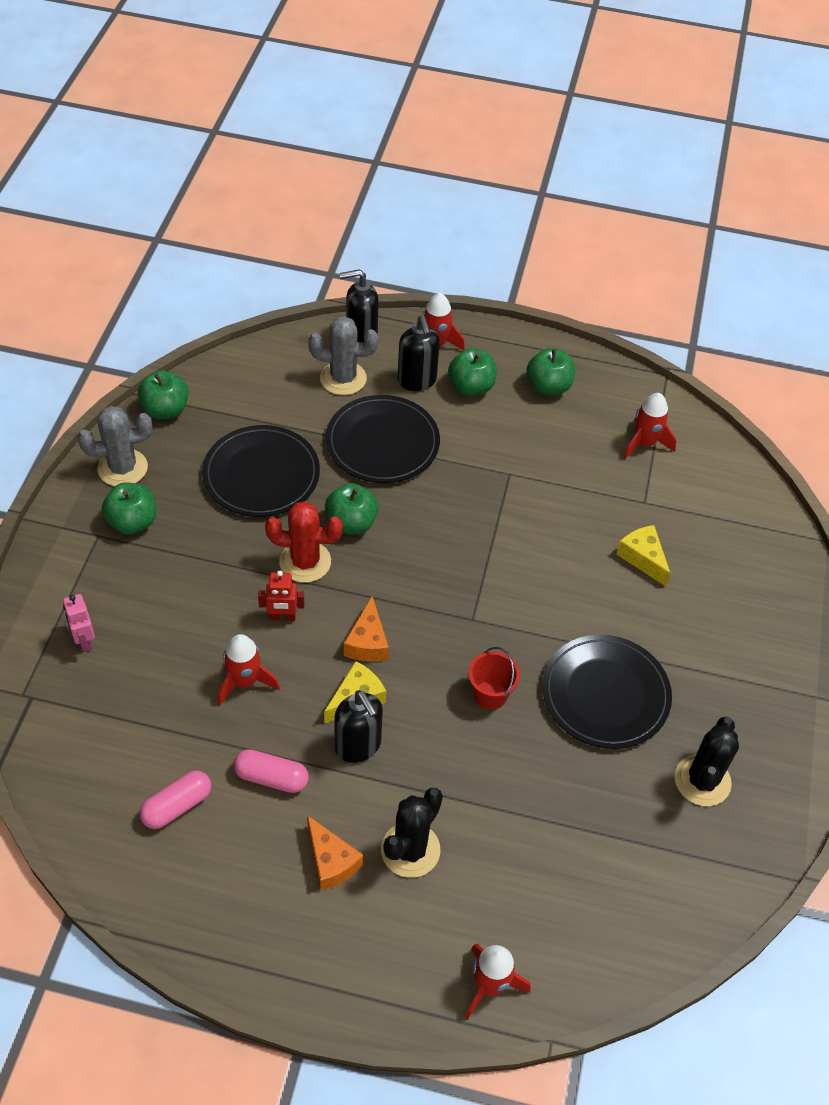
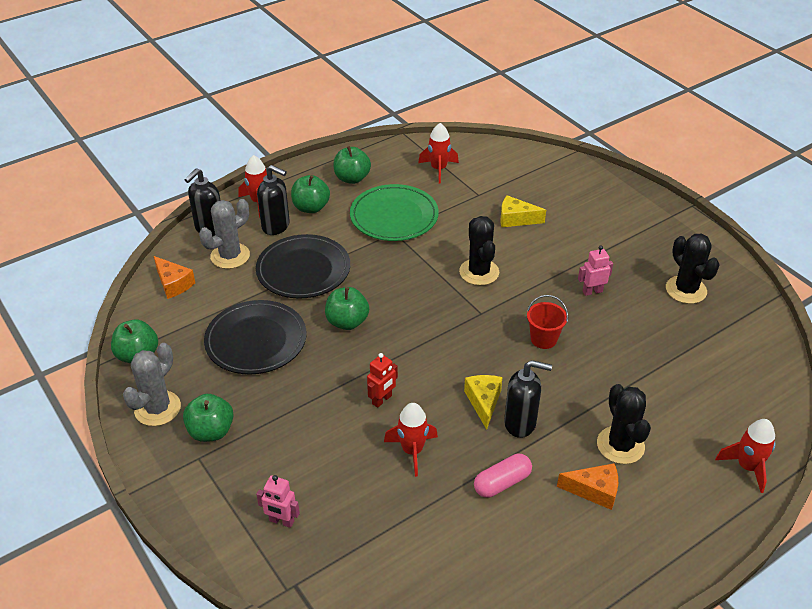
camera: 45 degrees left, 10 degrees down
pink capsule [139,771,211,829] -> none
red cactus [265,501,343,583] -> none
orange cheese [344,596,389,662] -> orange cheese moved to [154,256,195,299]
black plate [542,635,672,749] -> pink robot [578,245,613,296]
none -> green plate [350,184,439,241]
none -> black cactus [459,216,499,286]

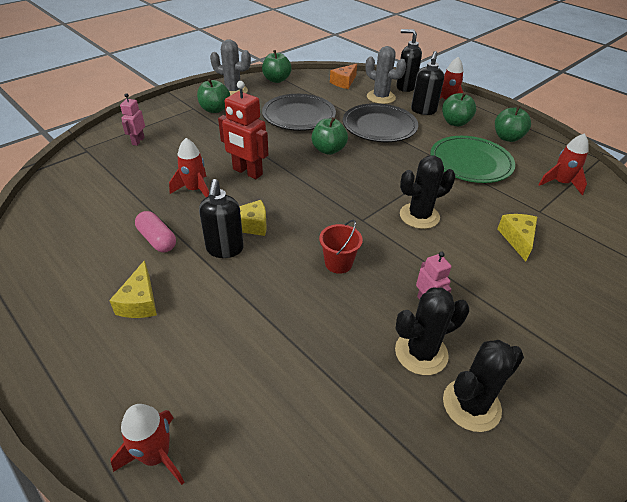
camera: 80 degrees right, 0 degrees up
red robot [367,353,398,408] -> red robot [218,81,268,179], size x1.74
orange cheese [557,463,618,510] -> yellow cheese [109,260,157,318]
black cactus [597,384,651,464] -> black cactus moved to [395,287,469,375]

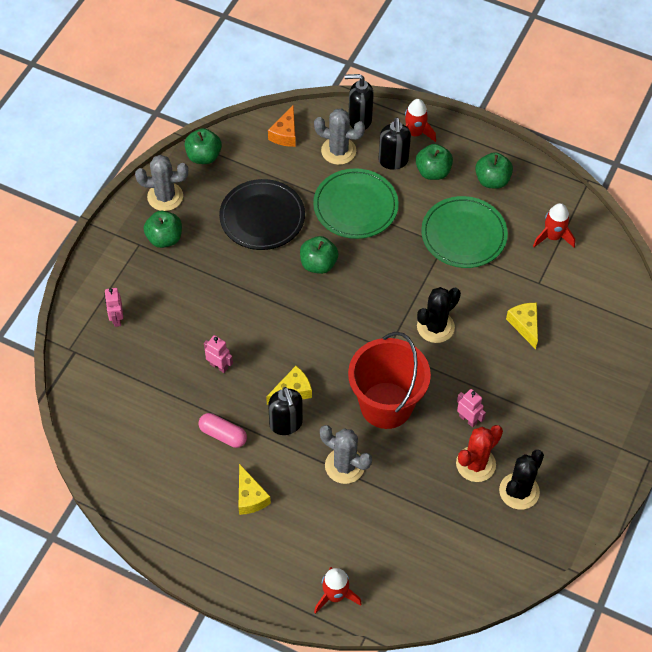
camera: 20 degrees left, 15 degrees up
red rocket [169,138,209,197] -> pink robot [204,335,233,373]
red robot [218,81,268,179] -> none
red bucket [319,220,363,274] -> red bucket [348,332,431,429], size x2.20
black plate [343,103,418,142] -> green plate [313,168,399,239]
black cactus [395,287,469,375] -> red cactus [456,425,503,482]
none -> grey cactus [320,425,372,484]

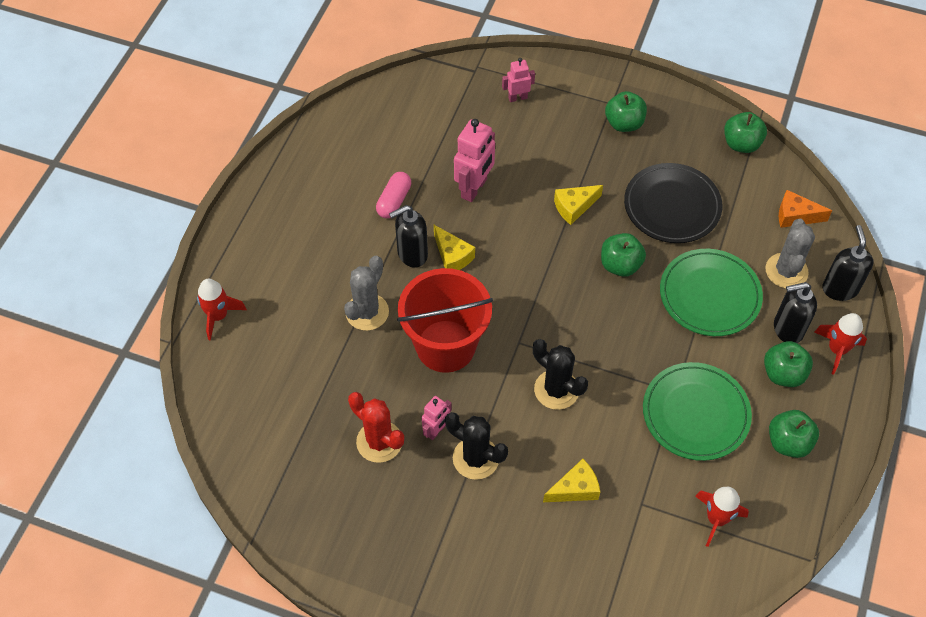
camera: 85 degrees right, 0 degrees up
grey cactus [135,155,188,211] -> none
pink robot [204,335,233,373] -> pink robot [454,119,495,202], size x1.74
yellow cheese [238,464,271,515] -> yellow cheese moved to [554,185,603,225]
black cactus [499,450,544,510] -> black cactus moved to [445,412,508,480]

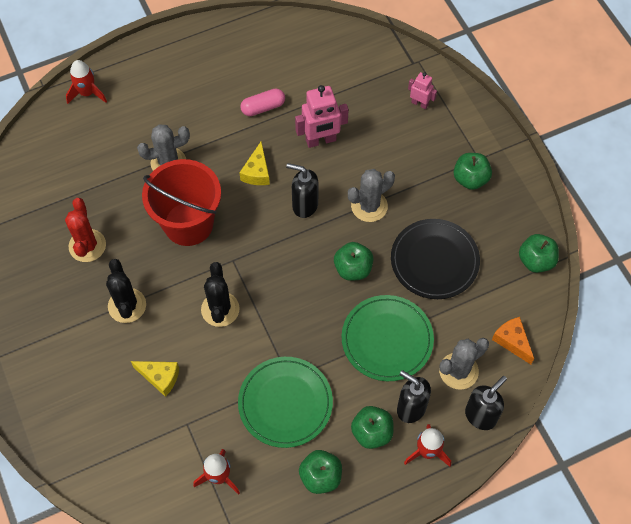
camera: 45 degrees right, 5 degrees up
black soap dispenser [389,205,428,268] -> black soap dispenser moved to [286,163,318,218]
pink robot [422,396,452,440] -> none
yellow cheese [554,185,603,225] -> grey cactus [348,169,395,222]

